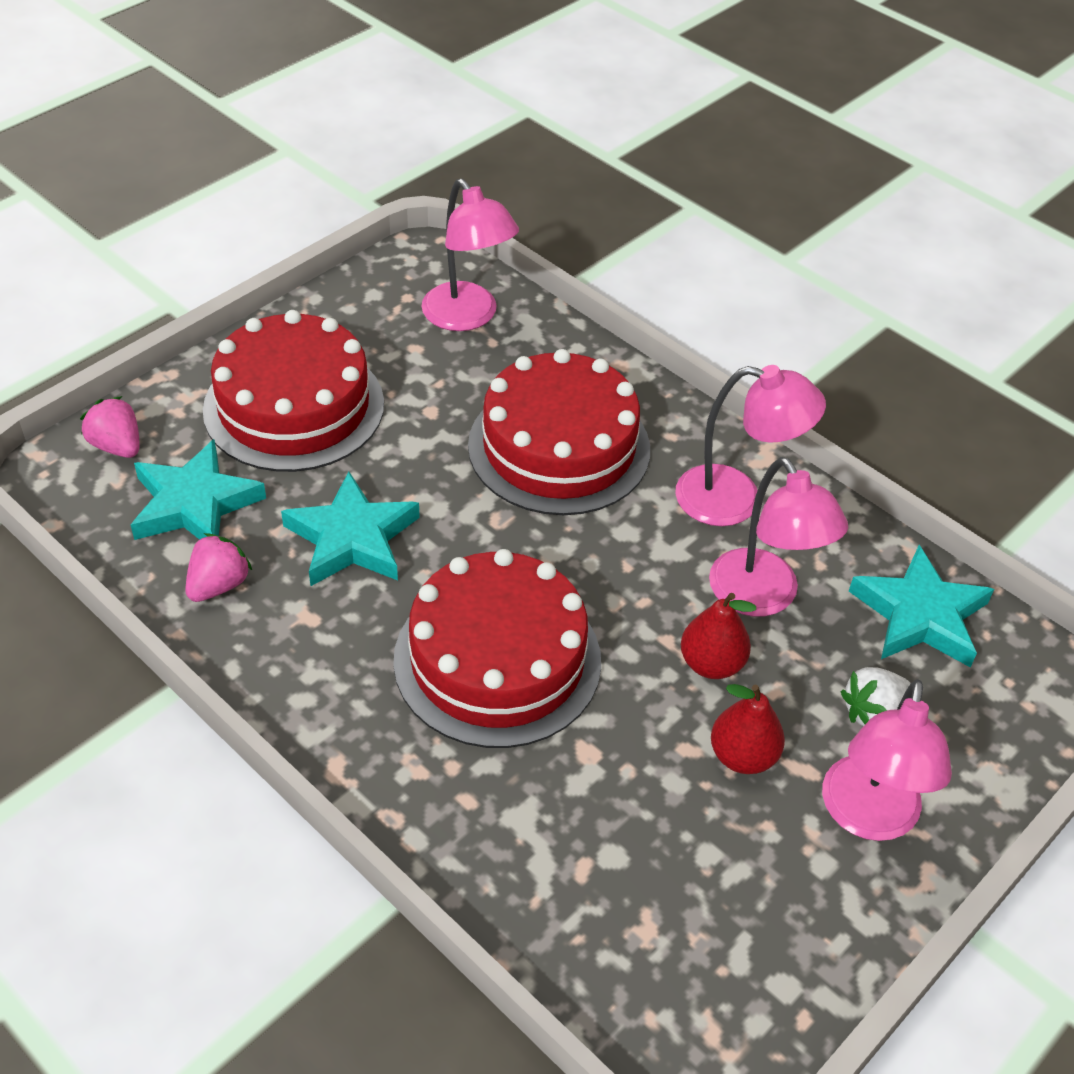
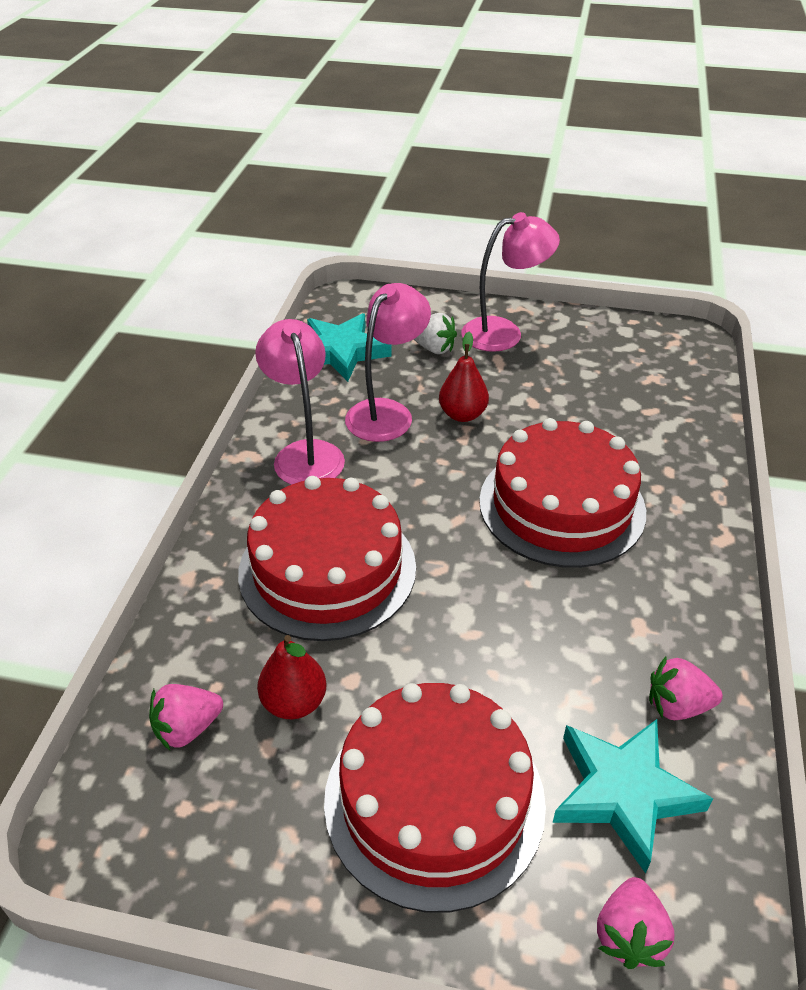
camera: 120 degrees left, 5 degrees down
turquoise star [281,471,420,586] -> none
pink lamp [422,179,519,331] -> pink strawberry [149,684,223,750]
red pear [711,684,785,774] -> red pear moved to [257,635,326,719]

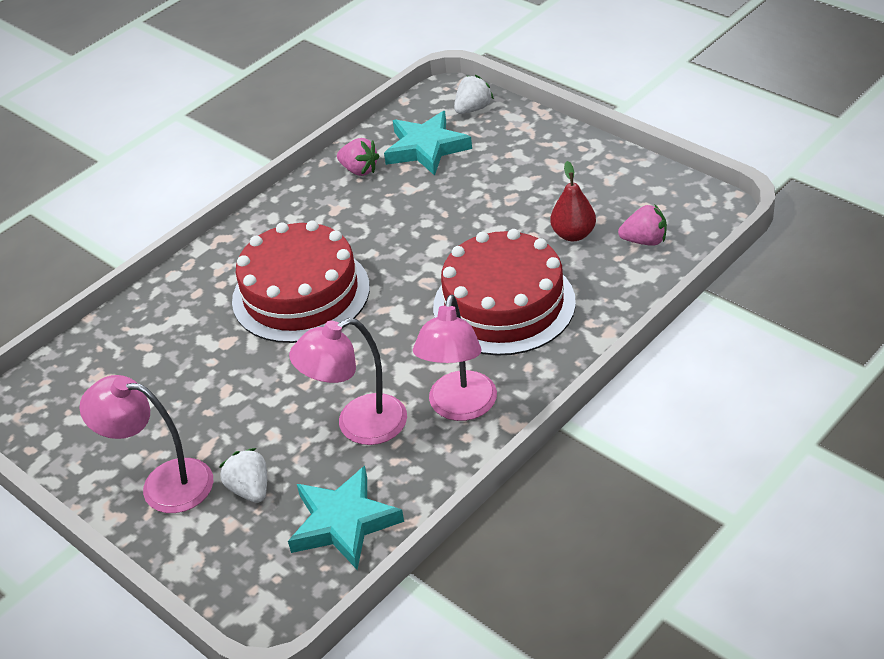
camera: 145 degrees left, 0 degrees up
red cake [324,683,546,913] -> none
red pear [439,332,489,422] -> none
pink strawberry [597,877,674,969] -> white strawberry [454,75,494,114]

